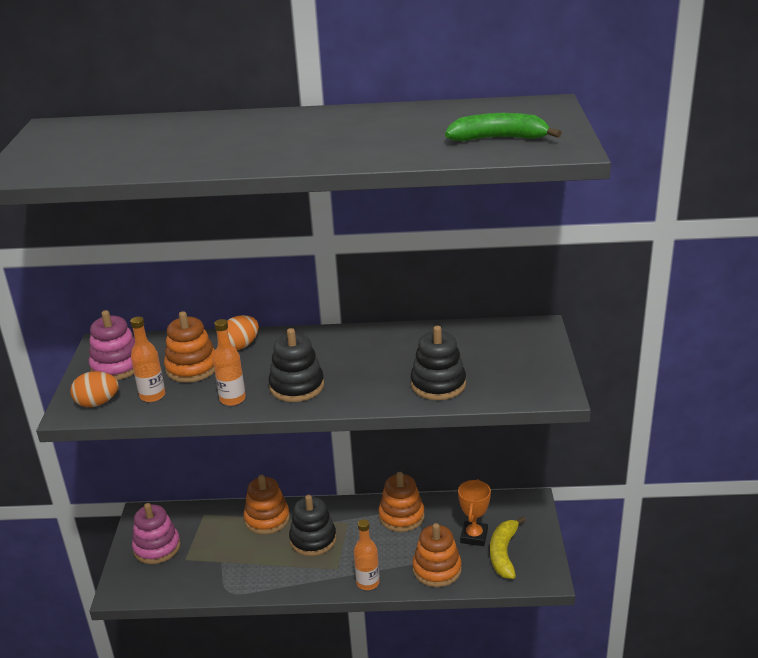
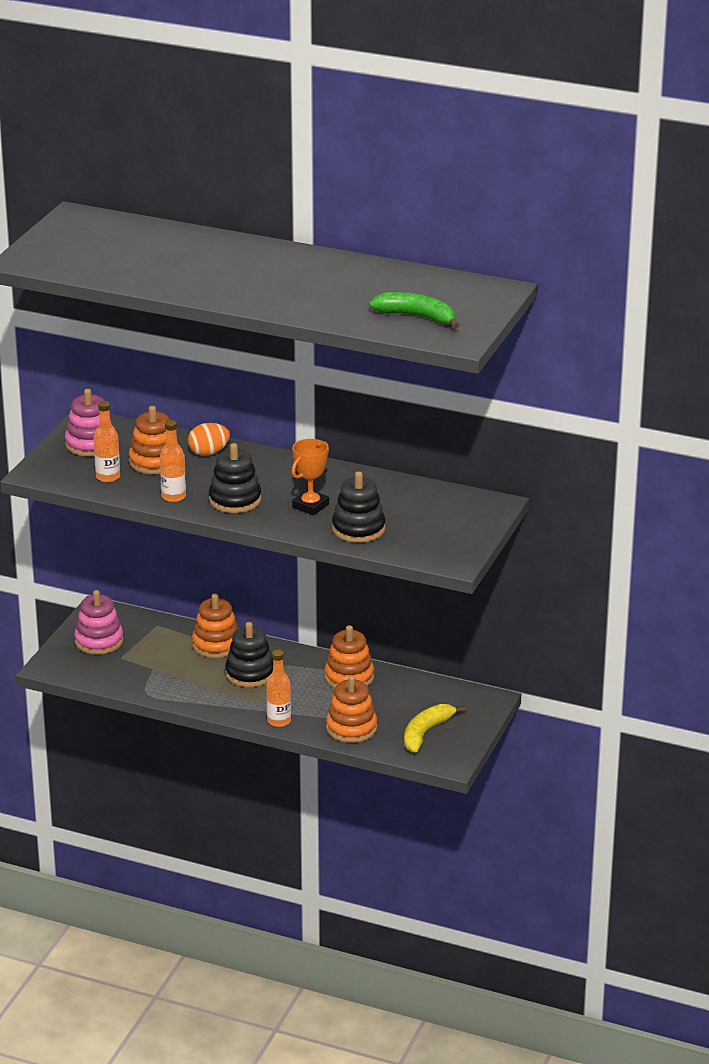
camera: 20 degrees right, 0 degrees up
orange egg [70,371,119,407] -> none
orange trophy [458,479,491,546] -> orange trophy moved to [291,439,329,515]

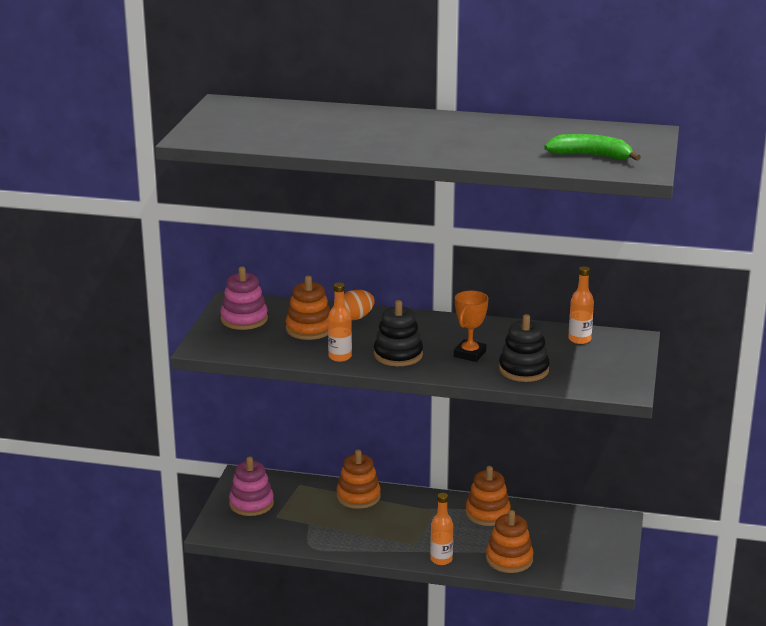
camera: 10 degrees left, 5 degrees down
orange bottle [94,401,120,482] -> orange bottle moved to [568,266,594,344]
black stacking toy [225,622,273,687] -> none
yellow banana [404,704,466,753] -> none

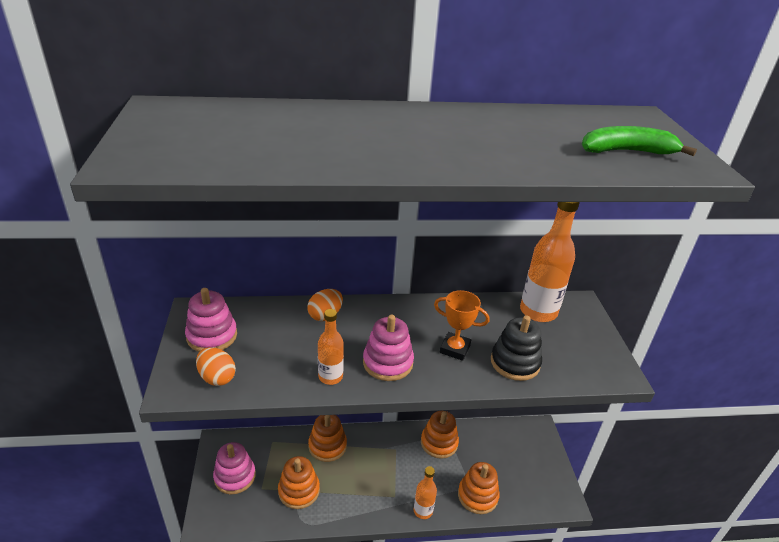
camera: 20 degrees left, 10 degrees up
orange stacking toy [285,276,330,340] -> orange stacking toy moved to [278,456,320,509]
black stacking toy [374,300,423,366] -> pink stacking toy [363,315,414,381]
orange trophy [454,291,488,362] -> orange trophy turned 75 degrees counterclockwise [434,290,490,361]
orange bottle [568,266,594,344] -> orange bottle [520,202,580,322], size x1.80
none -> orange egg [196,347,236,386]

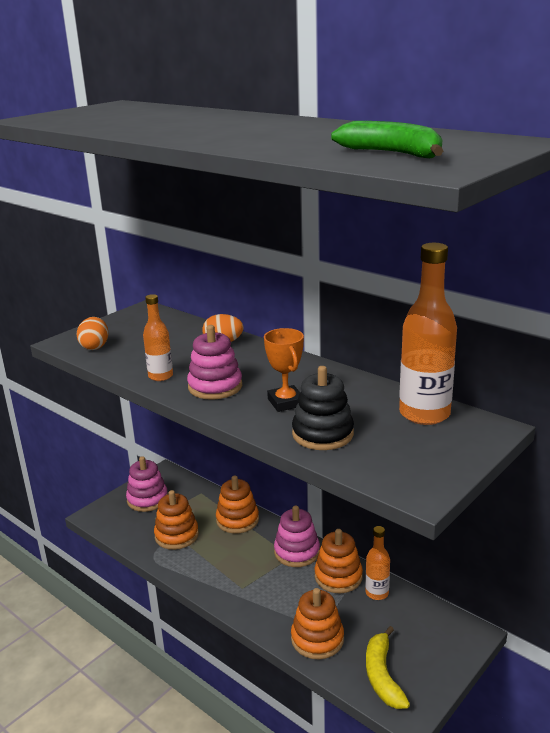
camera: 50 degrees right, 10 degrees down
pink stacking toy [185,288,237,352] -> pink stacking toy moved to [274,505,320,567]
orange bottle [414,466,437,519] -> orange bottle moved to [365,526,390,600]
none -> yellow banana [366,626,410,709]

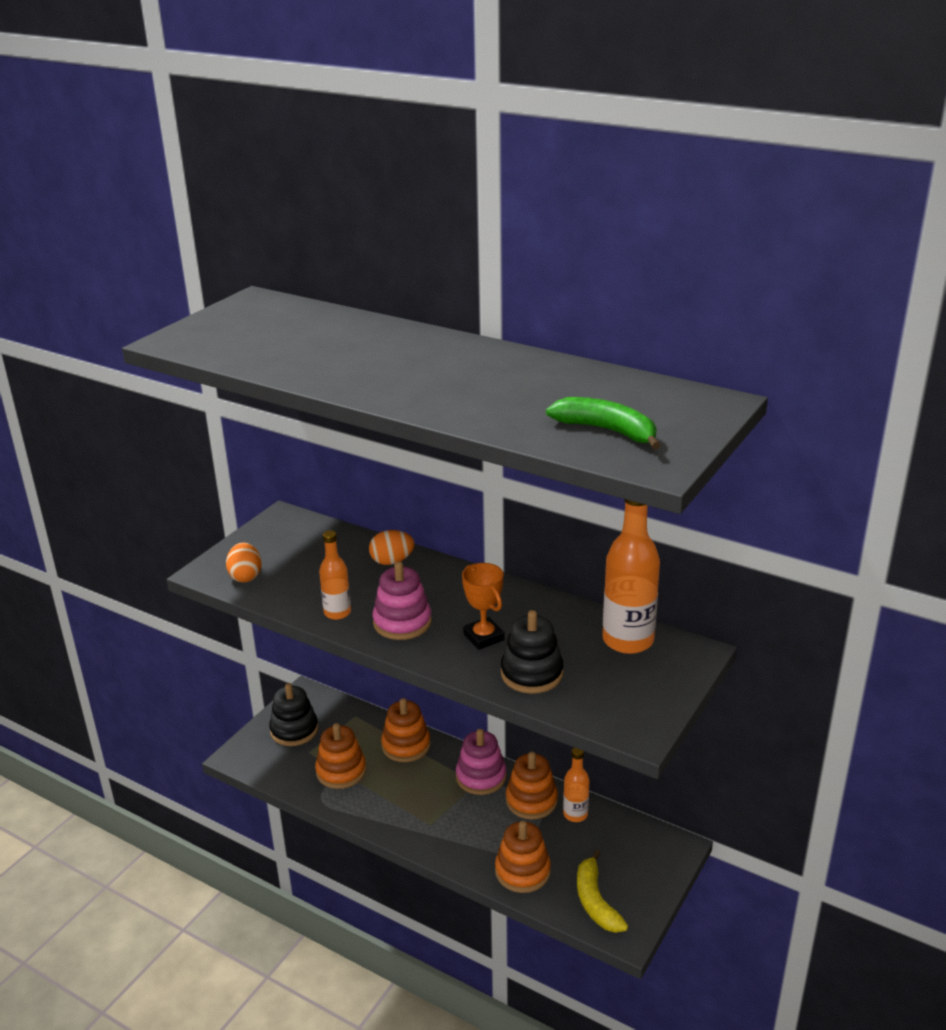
camera: 10 degrees left, 5 degrees up
pink stacking toy [126,456,168,512] -> black stacking toy [269,683,318,746]

